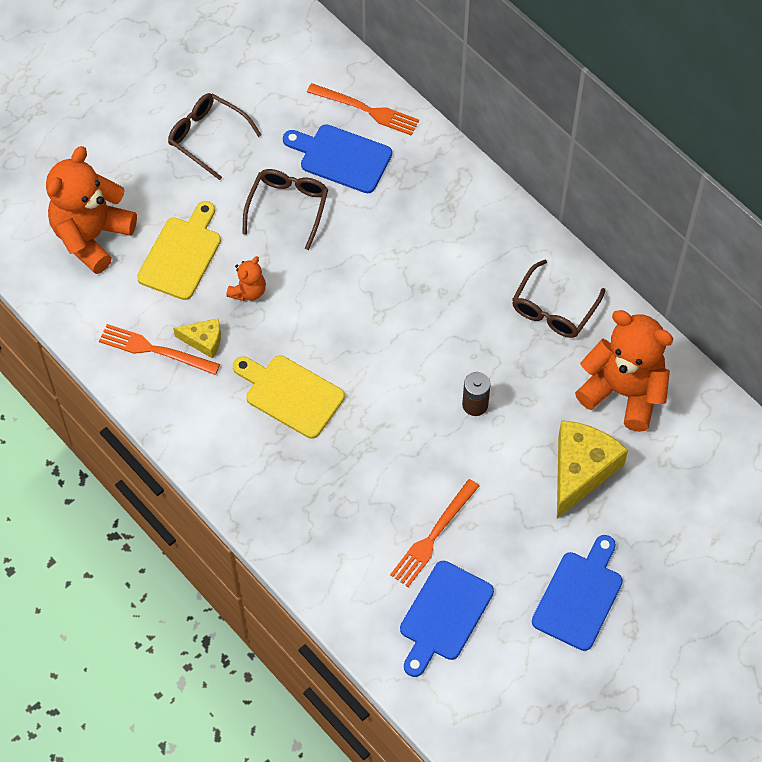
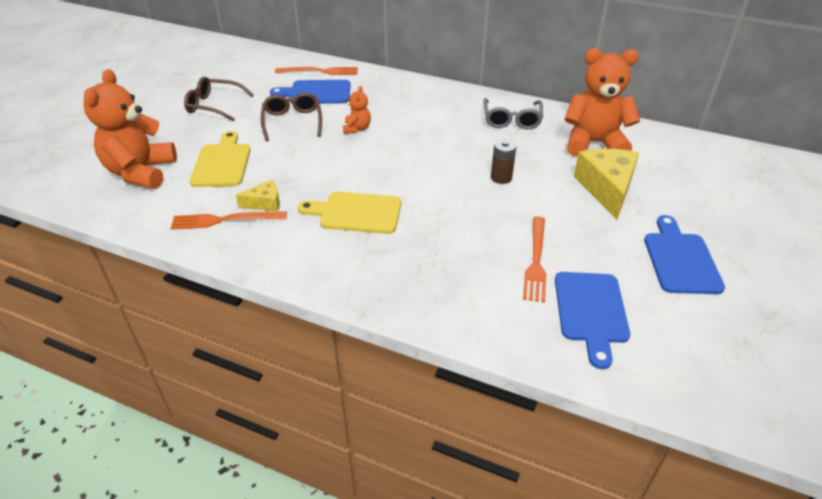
camera: 25 degrees left, 20 degrees down
orange teddy bear [226,256,266,301] -> orange teddy bear moved to [343,86,371,134]
brown glasses [512,260,606,338] -> grey glasses [483,98,543,129]

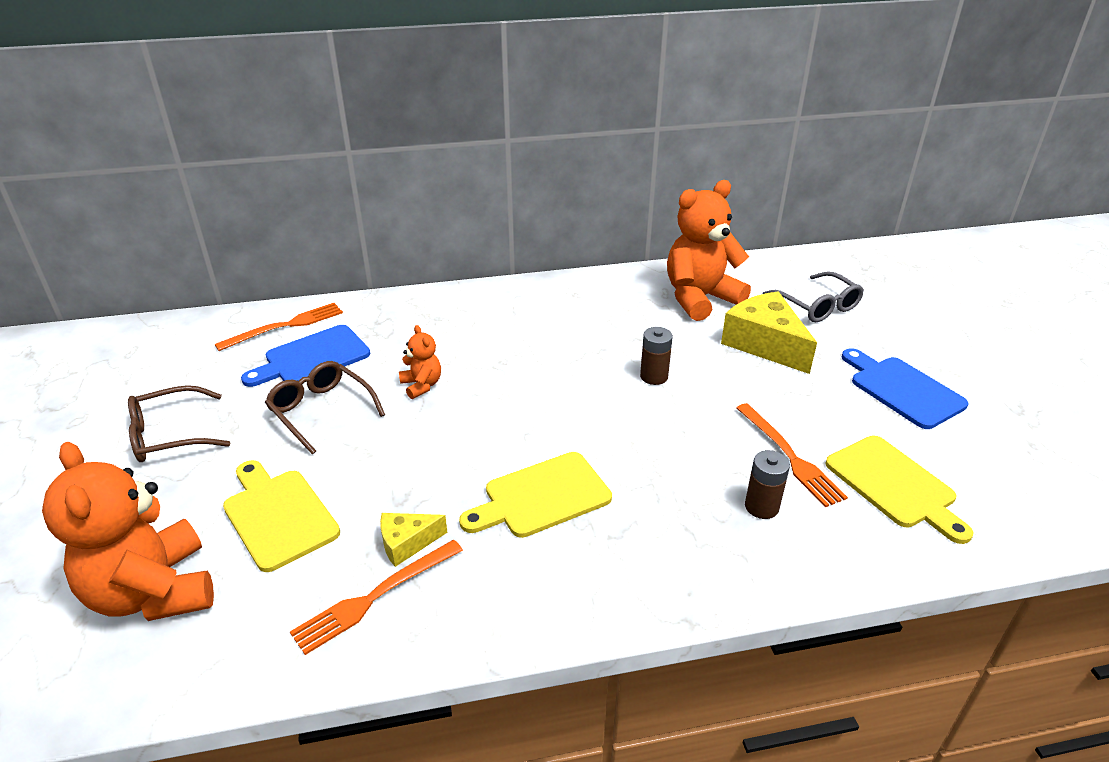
camera: 35 degrees left, 5 degrees down
yellow cheese [236,180,280,211] -> yellow cheese turned 150 degrees counterclockwise [380,513,447,567]
grey glasses [483,98,543,129] -> grey glasses moved to [763,271,864,322]
blue cutting board [555,272,630,369] -> yellow cutting board [825,436,973,544]
none -> brown battery [745,450,790,519]

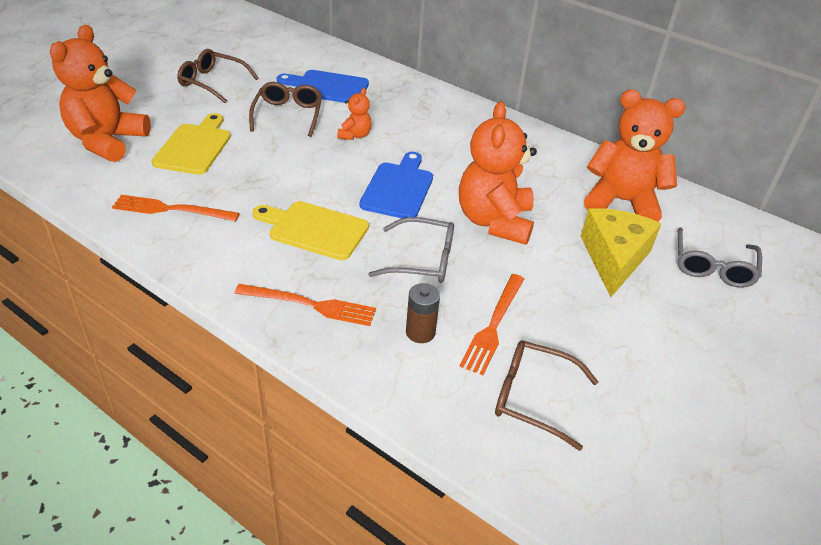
camera: 45 degrees right, 5 degrees up
orange fork [215,303,343,351] -> orange fork moved to [234,284,376,326]
yellow cheese [380,513,447,567] -> none
brown battery [640,327,673,385] -> orange teddy bear [459,101,537,245]
yellow cutting board [825,436,973,544] -> brown glasses [495,340,598,451]
blue cutting board [842,348,968,429] -> blue cutting board moved to [359,152,433,218]
none -> grey glasses [368,217,454,283]

